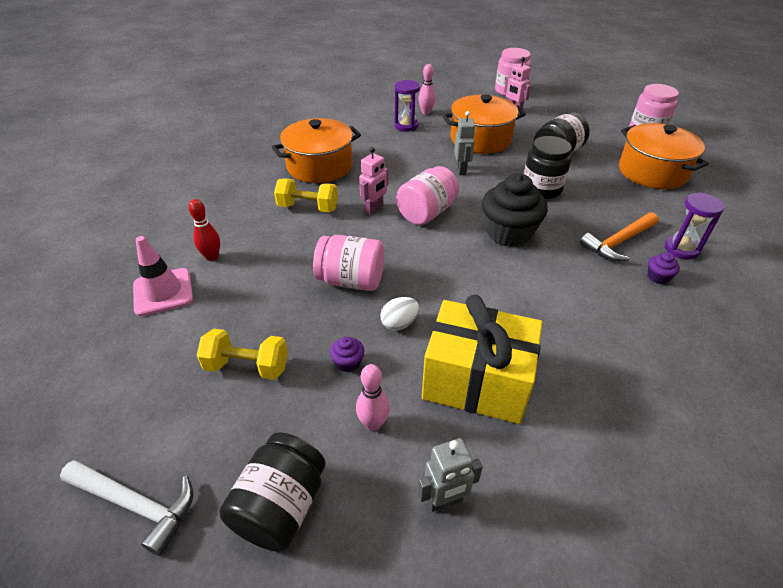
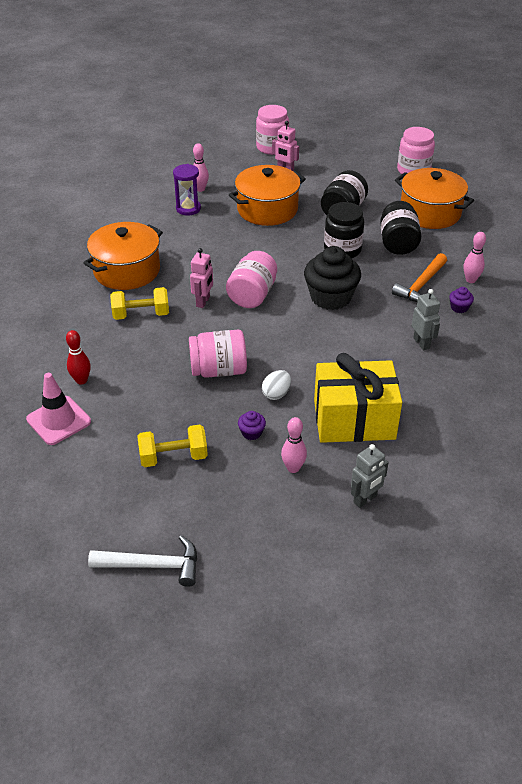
camera: 20 degrees left, 0 degrees up
black jar [219,432,326,552] -> black jar moved to [380,201,421,255]
grey robot [454,111,475,175] -> grey robot moved to [412,289,440,350]
purple hourglass [665,192,725,260] -> pink bowling pin [464,232,486,283]

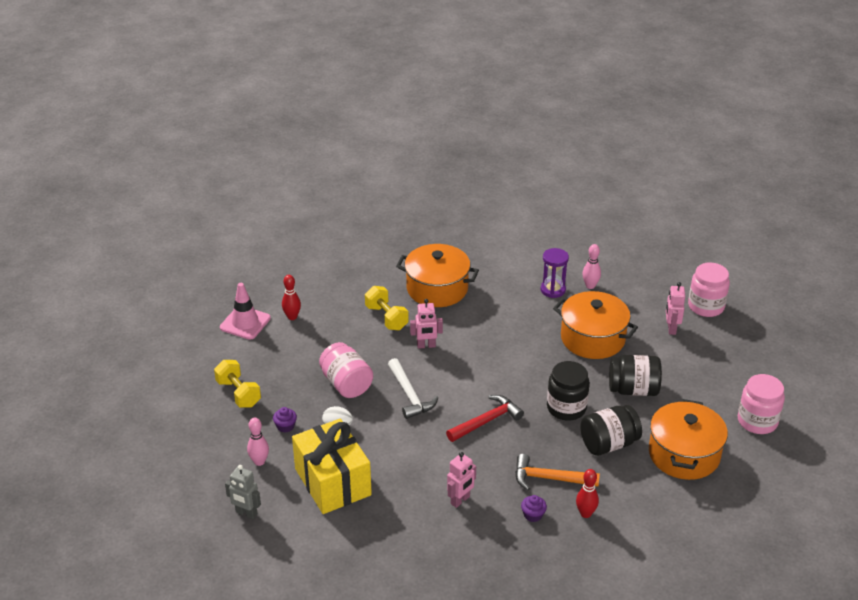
camera: 65 degrees right, 5 degrees down
white hammer [88,535,197,587] -> white hammer moved to [388,358,438,419]
pink jar [226,251,277,308] -> none
black cupcake [304,246,361,310] -> red hammer [446,395,524,442]
grey robot [412,289,440,350] -> pink robot [447,452,476,508]
pink bowling pin [464,232,486,283] -> red bowling pin [576,469,599,518]

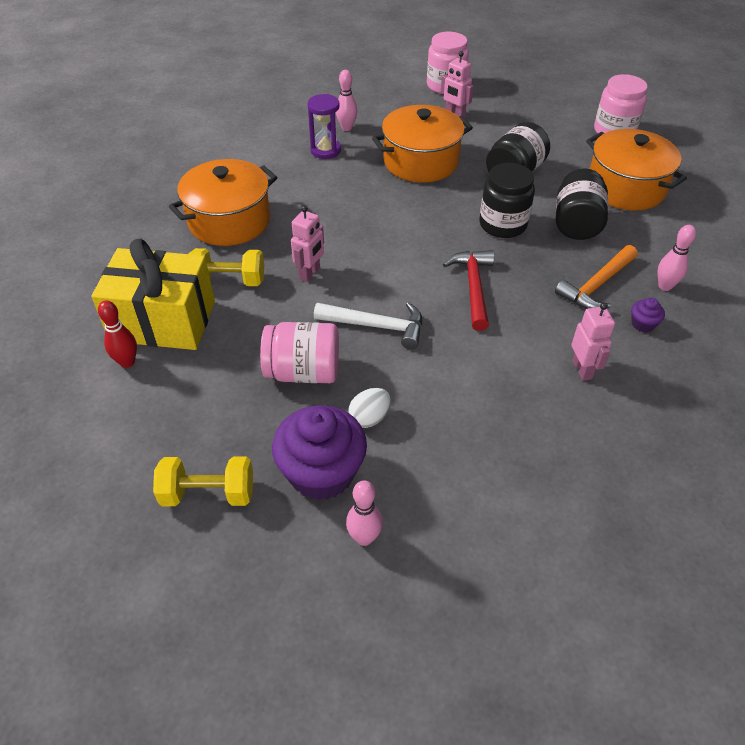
camera: 55 degrees left, 10 degrees up
pink traffic cone [220,283,271,340] -> none
grey robot [225,465,261,519] -> none
purple cupcake [273,407,297,433] -> purple cupcake [272,405,367,500], size x2.38
yellow gift [292,419,372,514] -> yellow gift moved to [91,239,215,350]
red bowling pin [576,469,599,518] -> pink bowling pin [657,225,696,291]

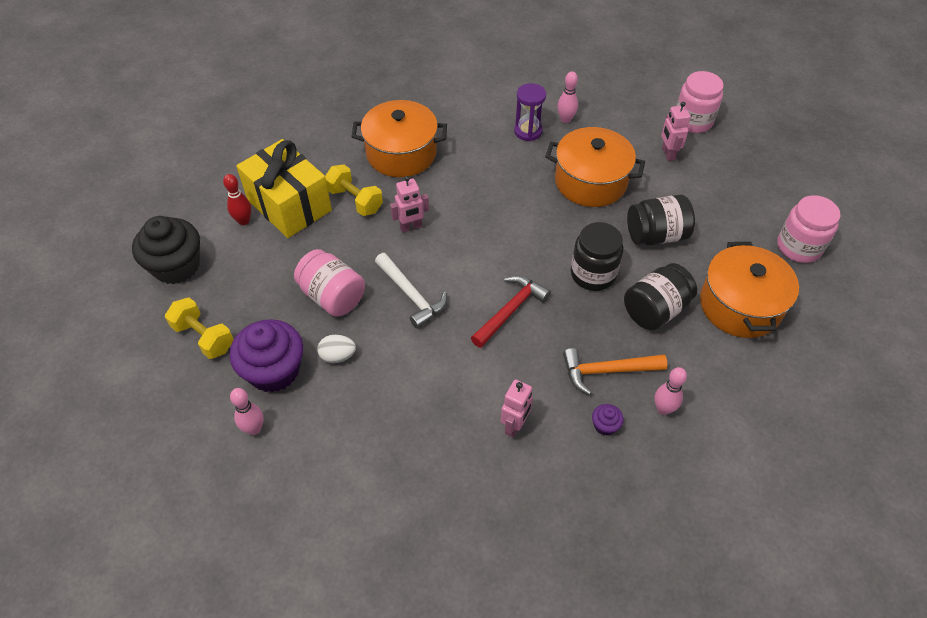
camera: 40 degrees right, 5 degrees up
none -> black cupcake [132,216,200,284]

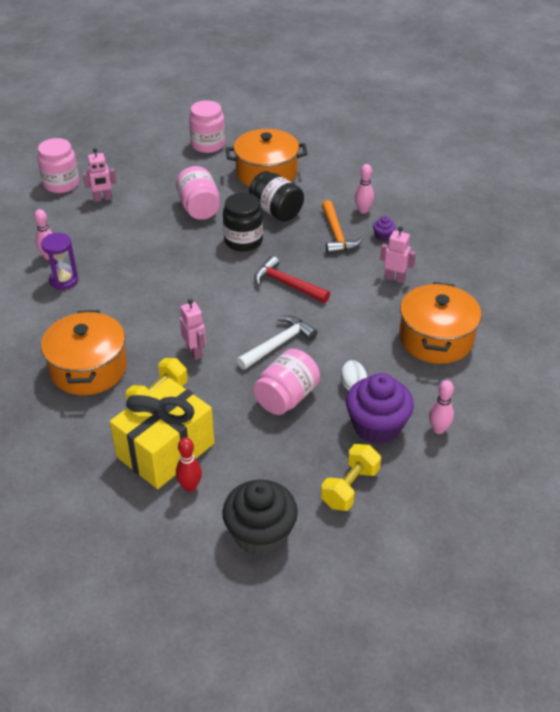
camera: 95 degrees left, 10 degrees down
orange pot [545,127,645,207] -> orange pot moved to [399,282,481,364]
black jar [627,195,695,245] -> pink jar [176,166,220,220]

